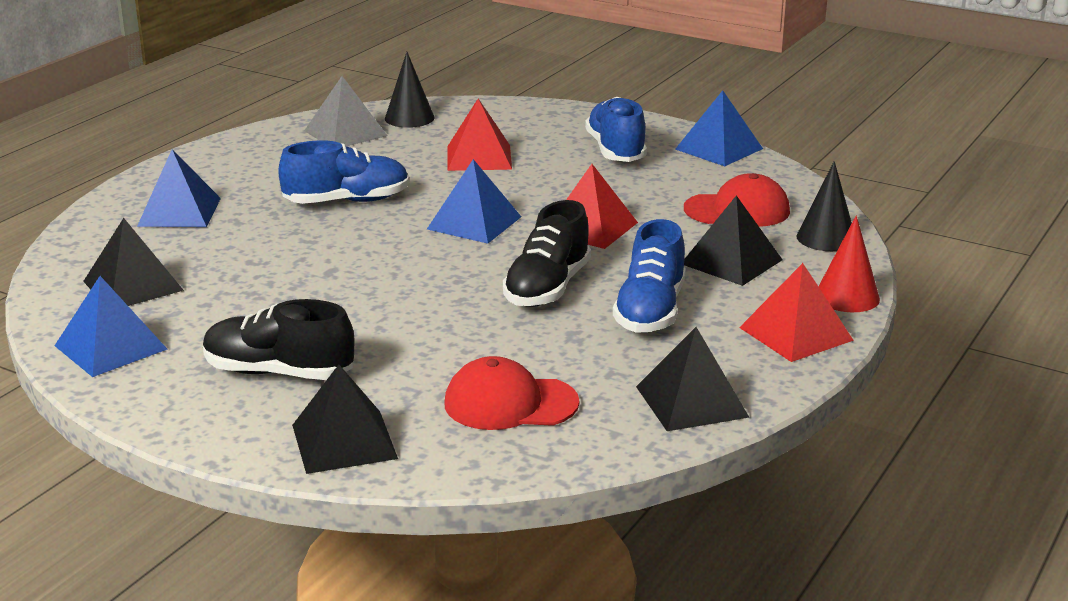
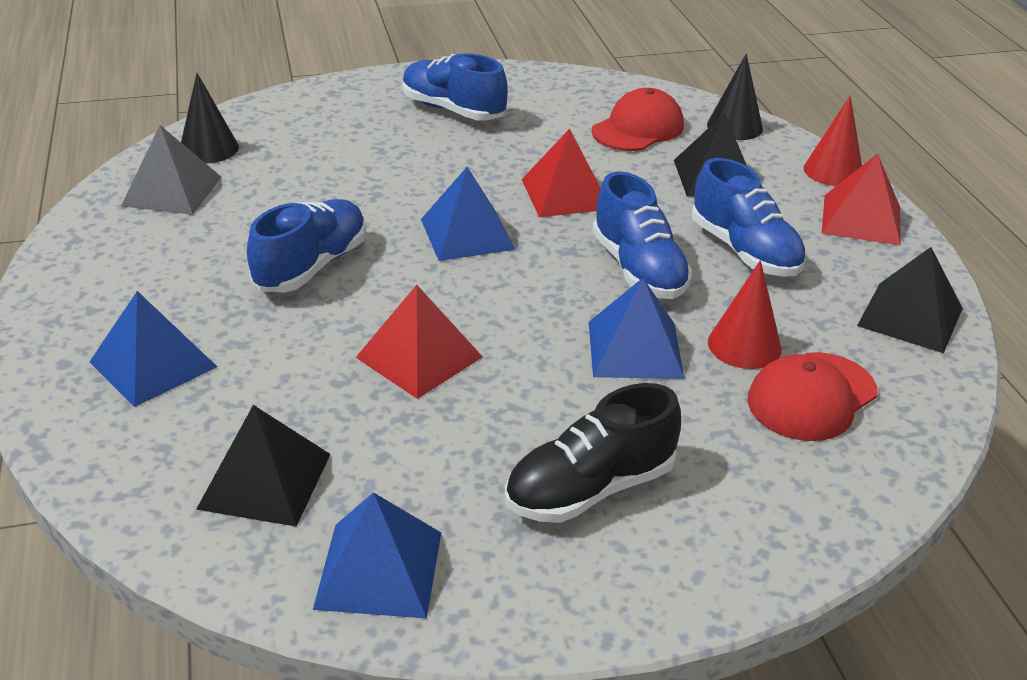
camera: 45 degrees left, 10 degrees up
black pyramid [292,365,398,474] -> none
red pyramid [447,99,512,171] -> red pyramid moved to [356,285,483,399]
black shoe [503,200,591,307] -> blue shoe [592,172,692,299]
blue pyramid [675,90,763,166] -> blue pyramid moved to [589,278,684,379]
none -> red cone [708,260,782,369]

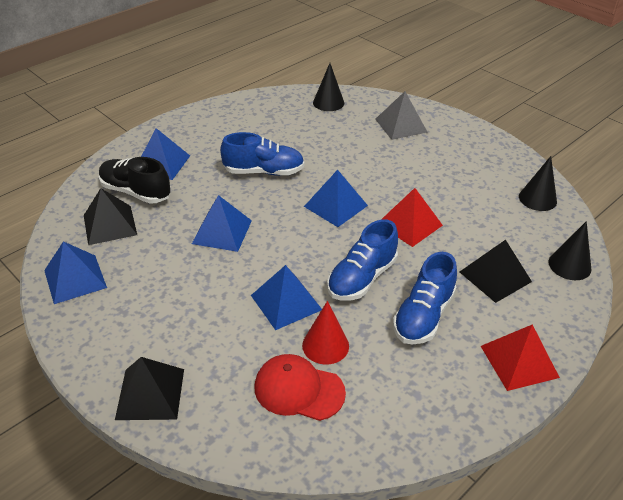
camera: 60 degrees right, 5 degrees up
grey pyramid [121,125,221,215] -> grey pyramid moved to [375,92,427,140]
red pyramid [356,285,483,399] -> blue pyramid [192,195,252,252]
blue shoe [402,53,508,121] -> none
black shoe [505,383,681,523] -> black shoe moved to [99,157,171,204]
red cap [592,88,684,151] -> none
red cone [804,96,862,186] -> none
black pyramid [857,247,963,353] -> black pyramid moved to [115,357,184,420]
none -> black cone [519,156,557,211]

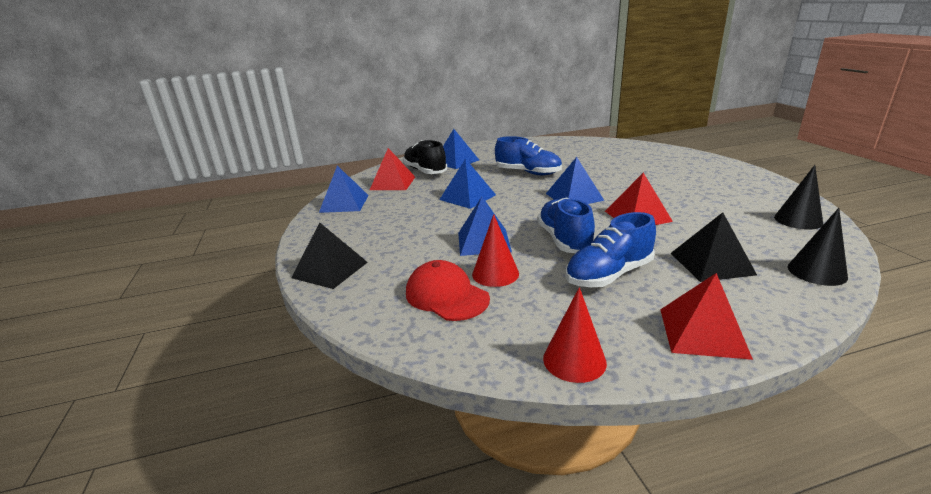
camera: 30 degrees right, 15 degrees down
black pyramid [84,188,137,245] -> red pyramid [370,148,415,190]
black cone [313,63,344,111] -> none
blue shoe [327,219,398,300] -> blue shoe turned 105 degrees clockwise [537,198,595,253]
grey pyramid [375,92,427,140] -> none
none -> red cone [543,287,607,383]

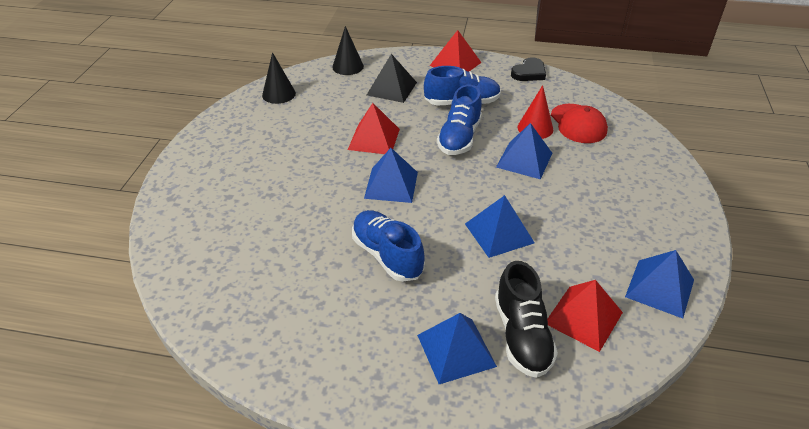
camera: 155 degrees left, 15 degrees up
black pyramid [291,222,368,289] -> none
red cone [543,287,607,383] -> black heart [511,57,546,81]

